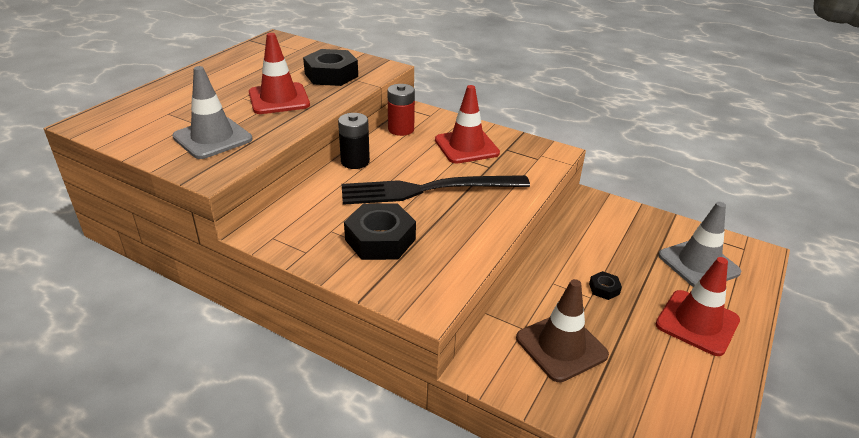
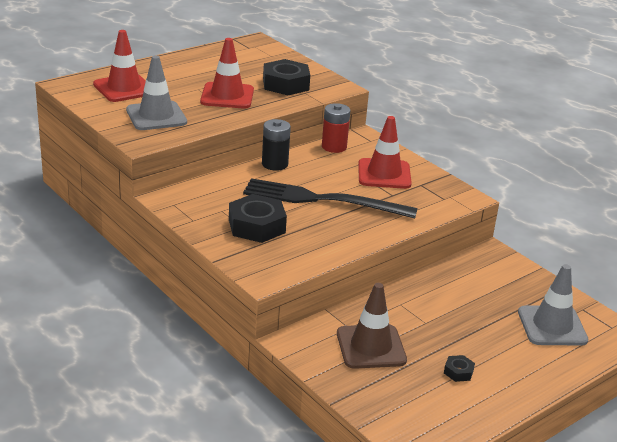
camera: 20 degrees right, 5 degrees down
black nut [589,271,622,300] -> black nut moved to [444,355,475,382]
red traffic cone [656,257,740,356] -> red traffic cone moved to [93,30,146,102]

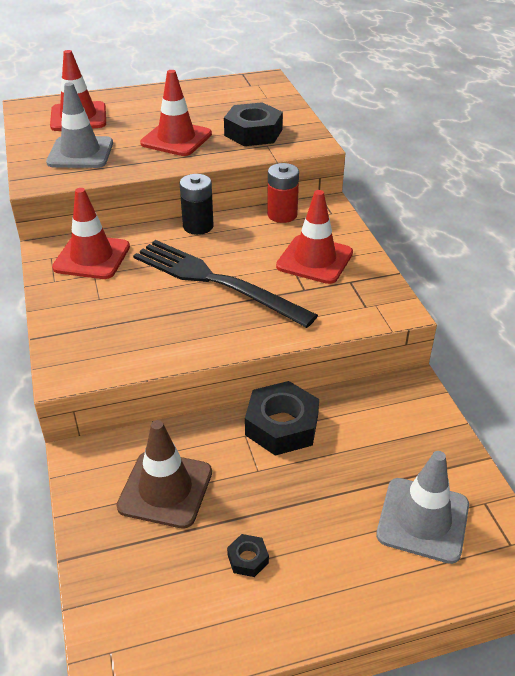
camera: 25 degrees right, 10 degrees up
black nut [229,194,287,243] -> black nut moved to [245,381,319,456]
none -> red traffic cone [52,188,130,279]

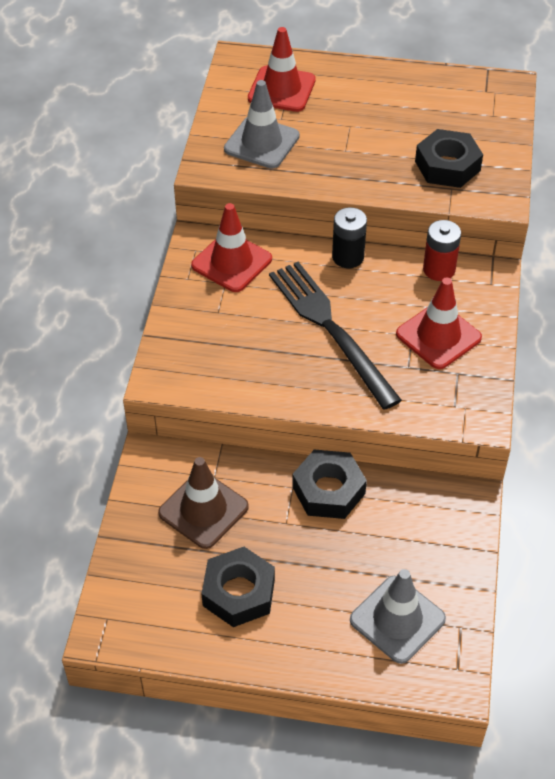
camera: 25 degrees right, 10 degrees up
red traffic cone [140,70,212,156] -> none
black nut [227,534,269,577] -> black nut [201,547,275,627], size x2.17

